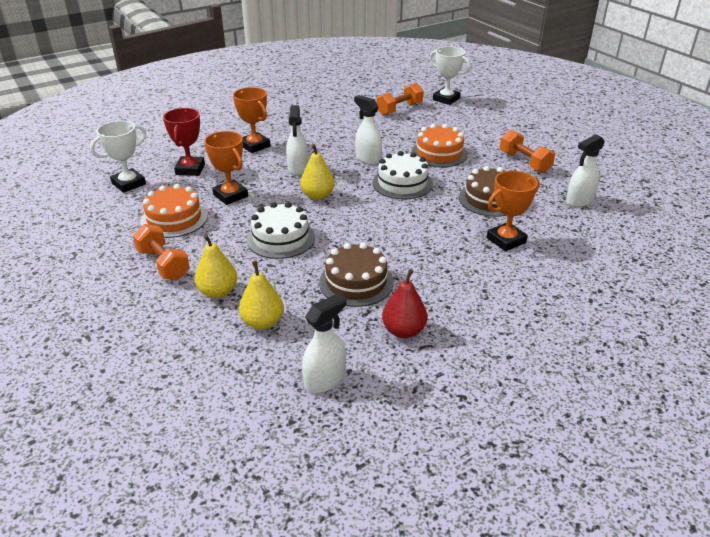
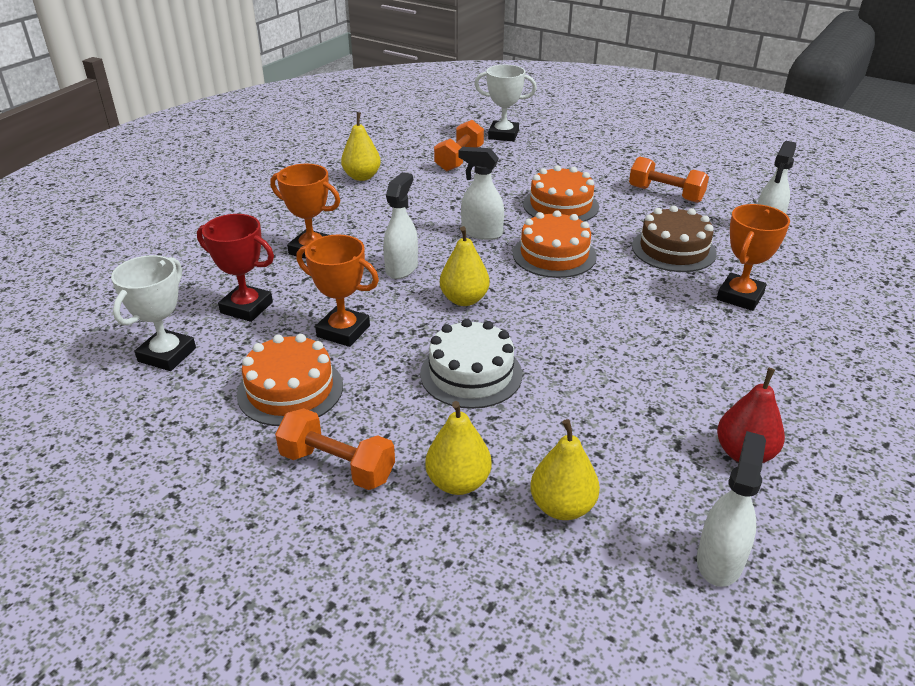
camera: 25 degrees left, 0 degrees up
red trophy [163,108,205,176] -> red trophy turned 45 degrees counterclockwise [197,214,274,322]
white spray bottle [286,105,308,175] -> white spray bottle turned 135 degrees counterclockwise [383,172,418,279]
brown cake [319,242,394,307] -> none
white cake [372,151,433,199] -> orange cake [513,210,597,278]
none -> yellow pear [341,112,381,181]

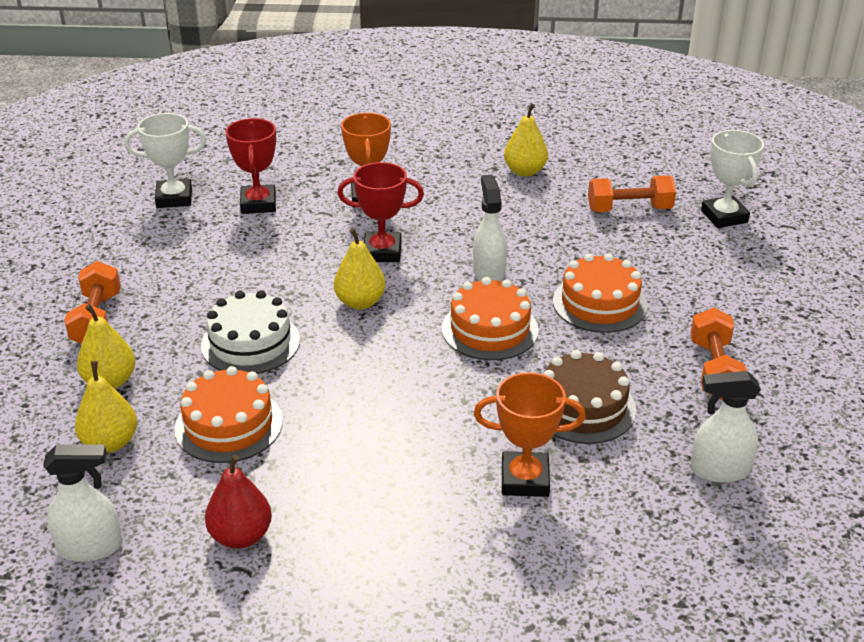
camera: 60 degrees right, 0 degrees up
orange cake [237,334,343,426] -> orange cake moved to [174,366,283,463]
orange trophy [296,235,379,347] -> none
white spray bottle [383,172,418,279] -> red trophy [337,162,424,262]

